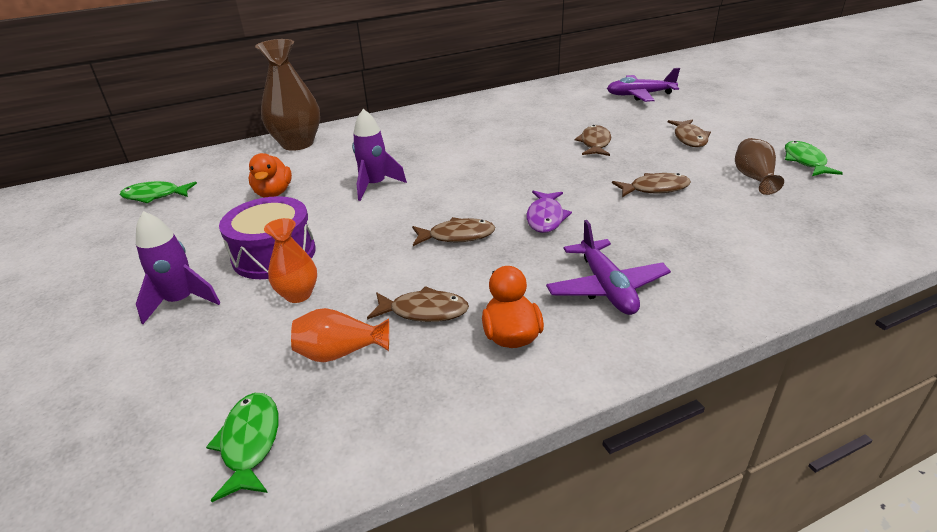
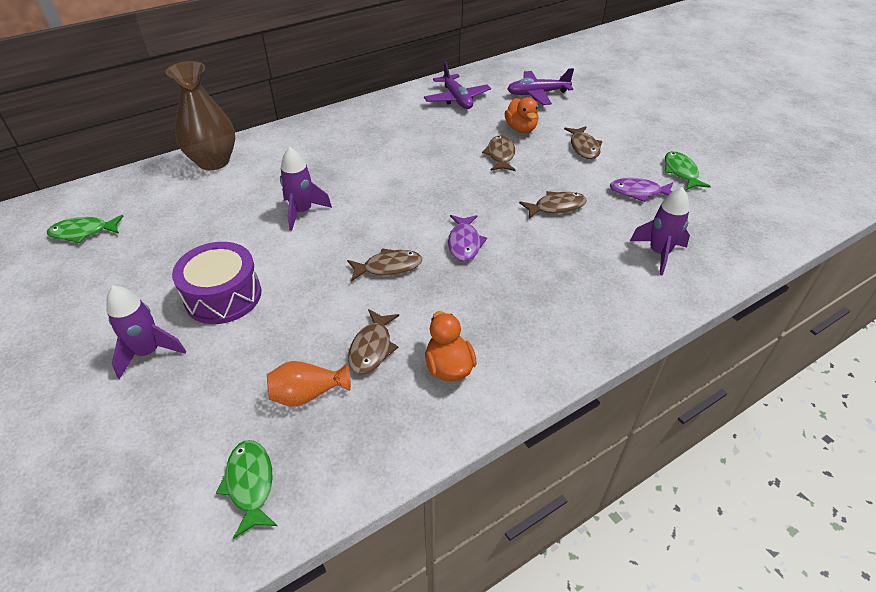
camera: 10 degrees left, 10 degrees up
orange duck [249,153,292,198] -> orange duck moved to [505,97,539,133]
orange vase [264,218,317,303] -> none
brown fish [367,286,469,322] -> brown fish turned 105 degrees clockwise [348,309,399,375]
purple plane [546,220,671,315] -> purple plane moved to [424,62,491,109]
brown vase [735,138,784,195] -> purple fish [610,178,673,202]
none -> purple rocket [630,187,690,275]

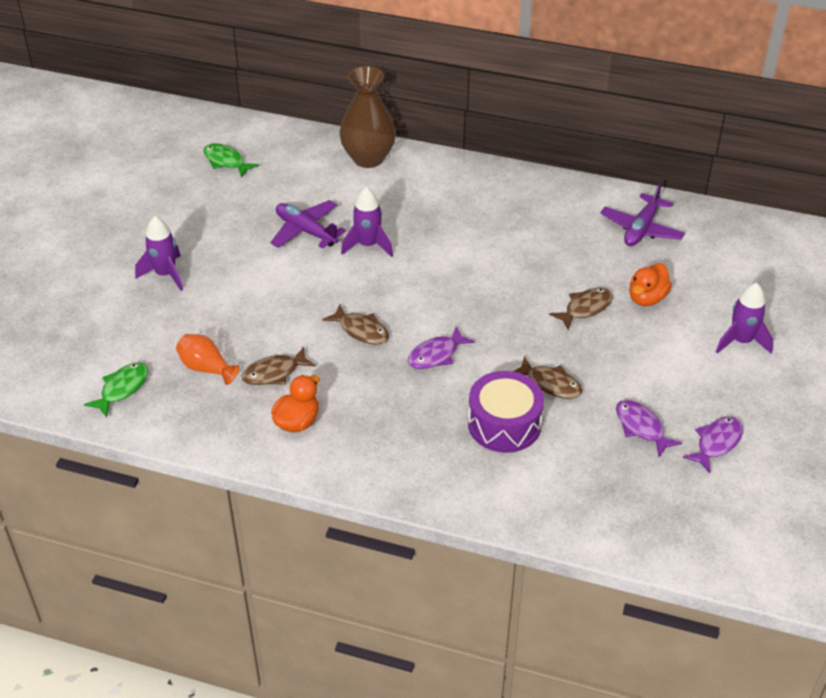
camera: 50 degrees right, 0 degrees up
purple drum [172,242,261,324] -> purple drum moved to [468,371,544,453]
purple plane [507,68,574,105] -> purple plane moved to [270,200,346,249]
brown fish [564,126,602,159] -> none
purple rocket [630,187,690,275] -> purple rocket moved to [716,283,773,354]
green fish [665,151,711,190] -> purple fish [683,417,743,473]

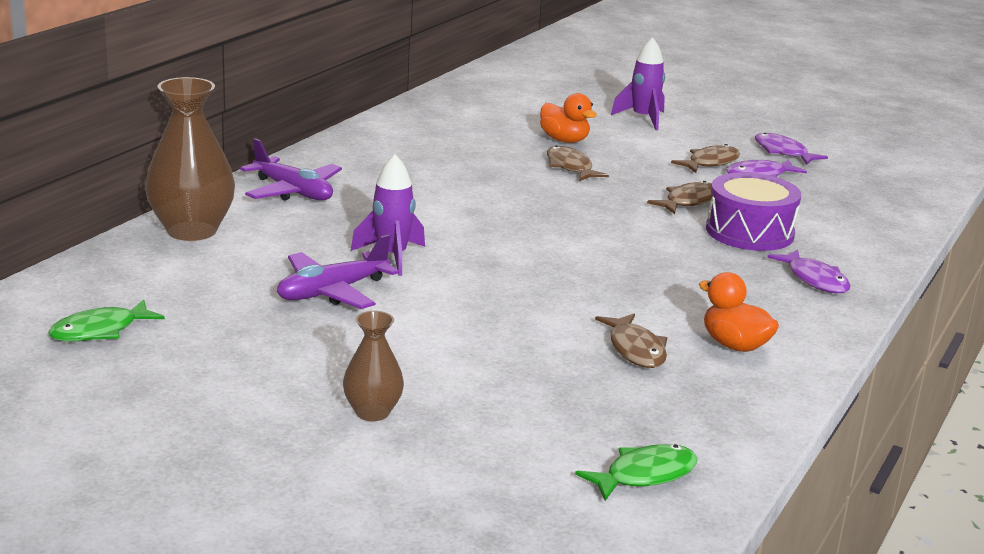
camera: 80 degrees left, 20 degrees down
green fish [84,362,149,417] -> green fish turned 105 degrees clockwise [575,444,697,501]
purple rocket [135,216,183,291] -> brown vase [343,311,404,421]
orange vase [176,334,239,385] -> none
brown fish [322,304,389,345] -> brown fish moved to [671,144,740,173]
purple fish [408,326,475,369] -> purple fish moved to [767,249,851,293]
purple plane [600,182,685,246] -> purple plane moved to [240,138,342,201]

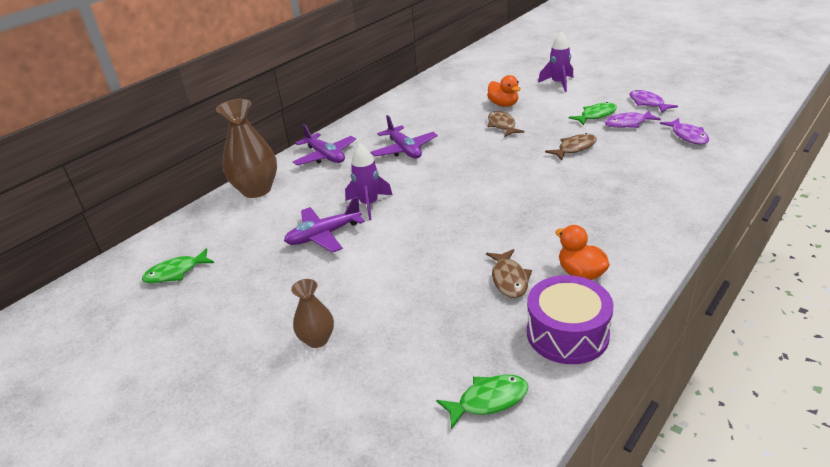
camera: 15 degrees right, 10 degrees up
brown fish [671,144,740,173] -> green fish [569,102,617,125]
purple drum [706,172,801,251] -> purple drum moved to [527,275,614,364]
purple fish [767,249,851,293] -> purple fish moved to [660,118,709,145]
none -> purple plane [370,115,438,159]

